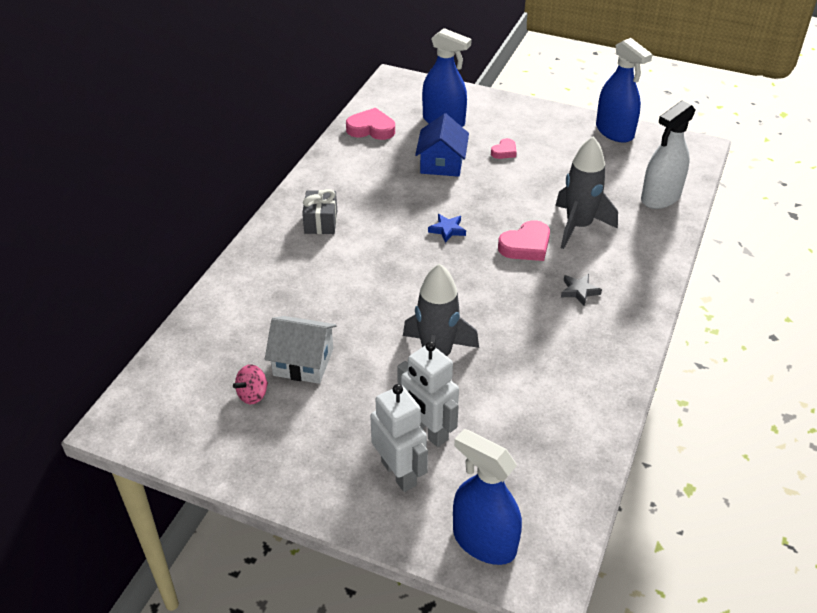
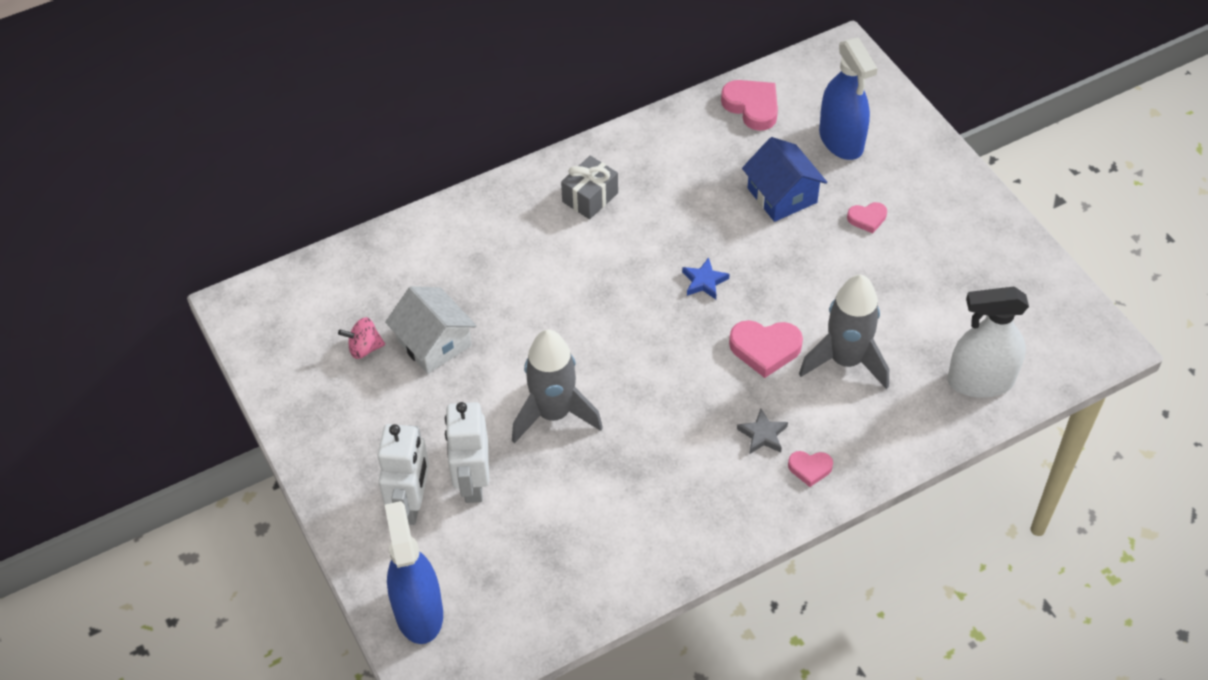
camera: 40 degrees right, 10 degrees up
blue house [415,113,469,177] -> blue house turned 75 degrees counterclockwise [742,137,827,222]
blue spray bottle [596,38,653,143] -> none
none -> pink heart [788,451,833,487]

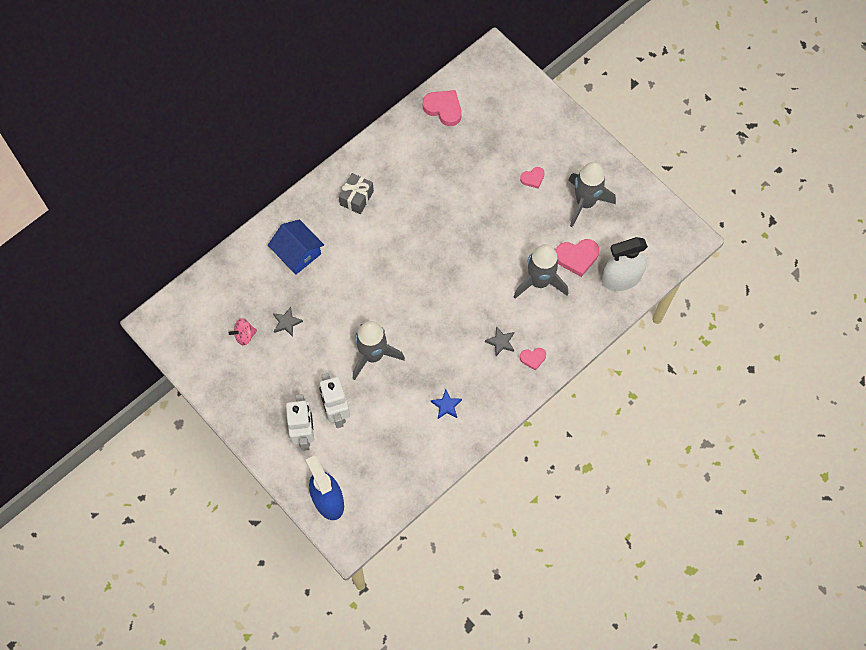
camera: 15 degrees left, 15 degrees up
white house [385,286,477,374] -> grey star [273,307,303,337]
blue star [682,257,730,299] -> blue star moved to [431,390,462,419]
pink heart [729,320,803,378] -> pink heart moved to [555,239,599,277]
blue house [742,137,827,222] -> blue house moved to [268,219,324,274]
blue spray bottle [819,37,878,160] -> none
none -> grey rocket [568,162,616,227]

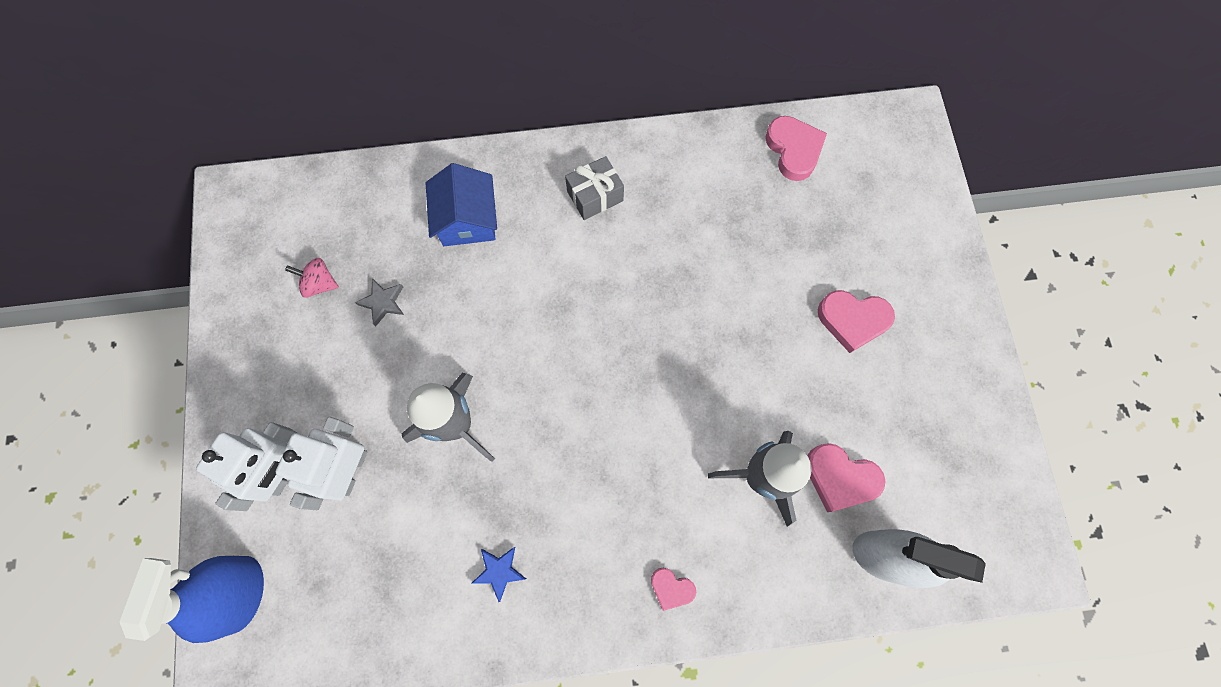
camera: 35 degrees right, 5 degrees up
grey star [485,326,514,356] -> none
pink heart [520,167,545,188] -> pink heart [818,290,895,353], size x1.72
grey rocket [568,162,616,227] -> none

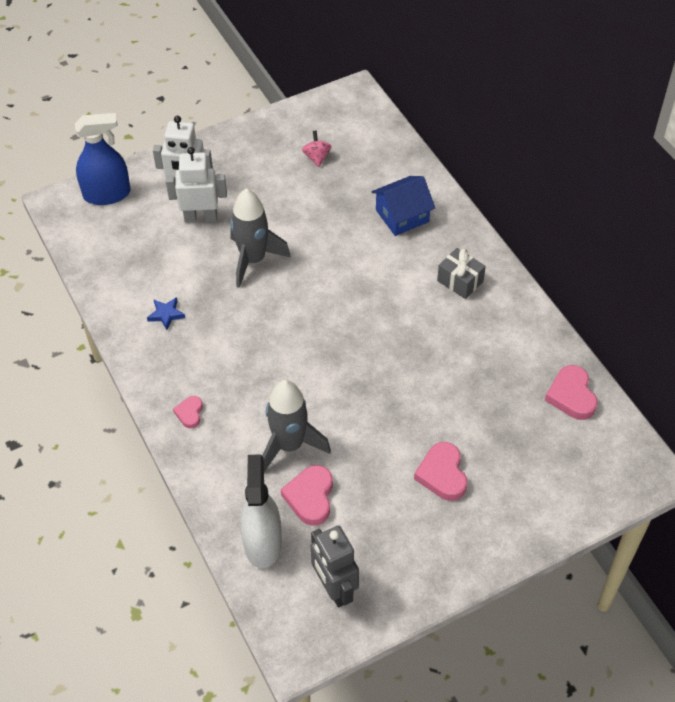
camera: 70 degrees right, 20 degrees down
grey star [355,278,404,326] -> none
pink heart [765,116,827,181] -> pink heart turned 120 degrees clockwise [545,365,598,420]
none -> grey robot [311,526,359,608]

